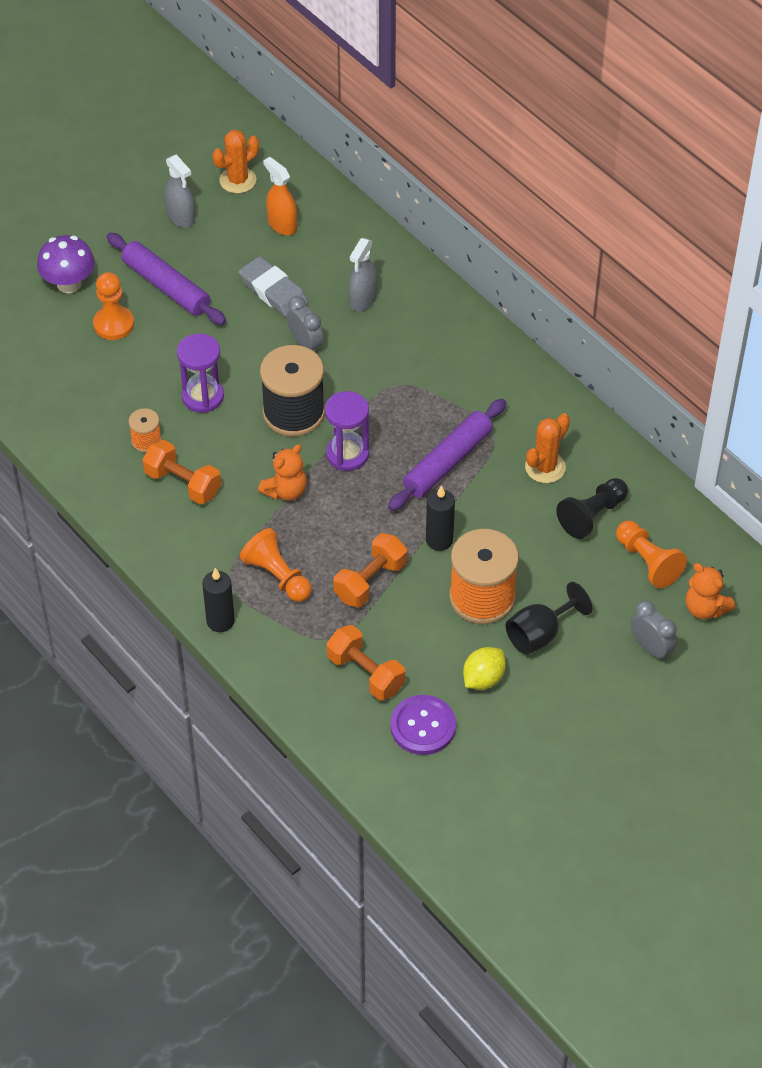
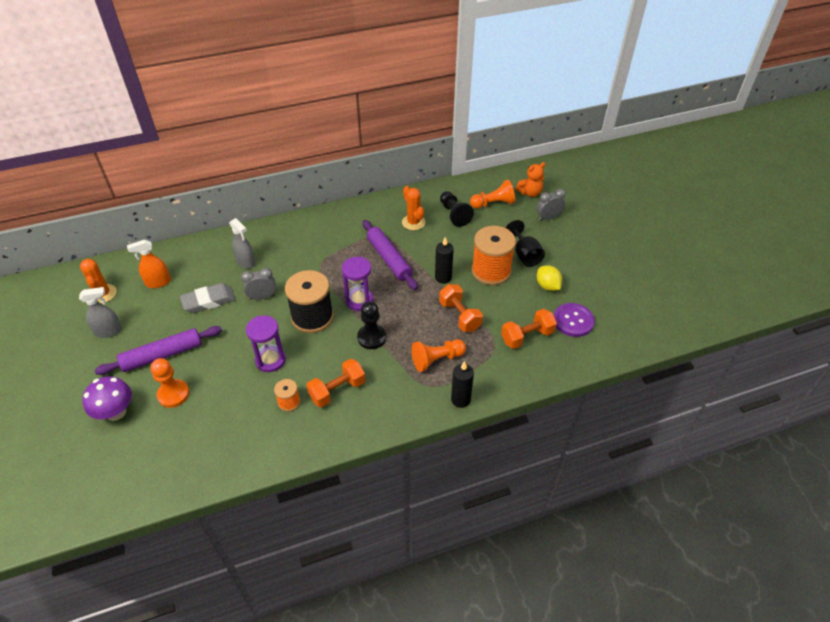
camera: 70 degrees left, 5 degrees down
orange teddy bear [258,444,307,500] -> black pawn [357,301,386,349]

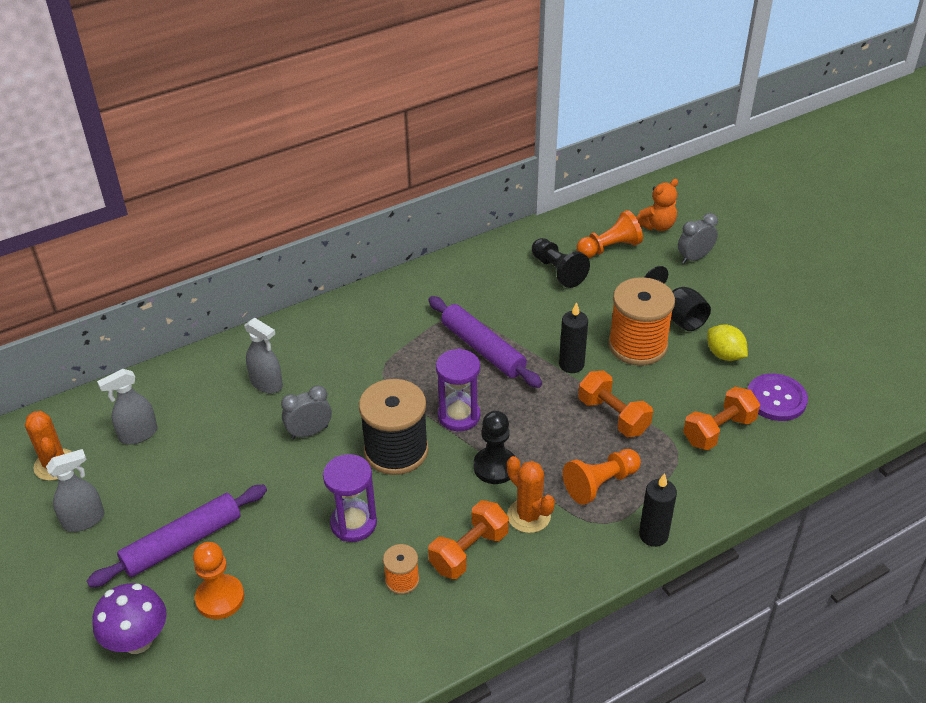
camera: 10 degrees left, 5 degrees down
orange spray bottle [127,239,171,288] -> grey spray bottle [97,369,158,445]
grey eraser [180,283,235,313] -> none
orange cactus [402,186,425,230] -> orange cactus moved to [507,456,555,533]

